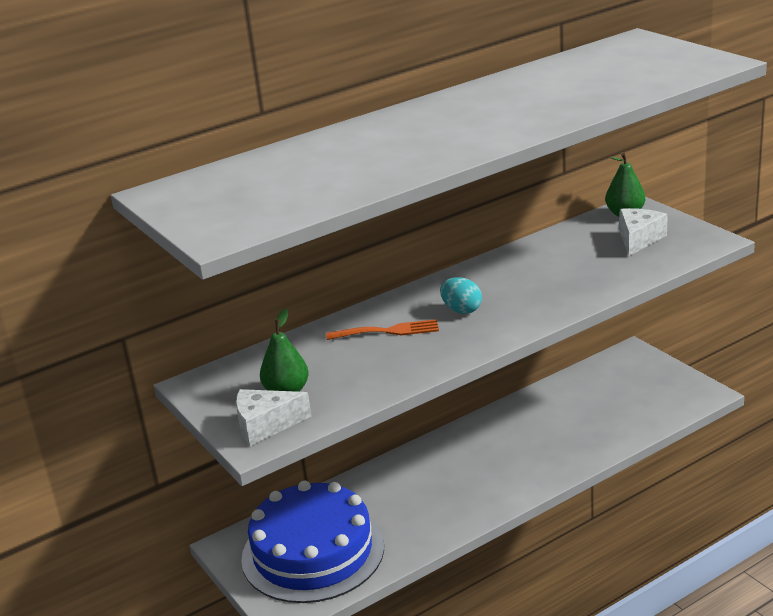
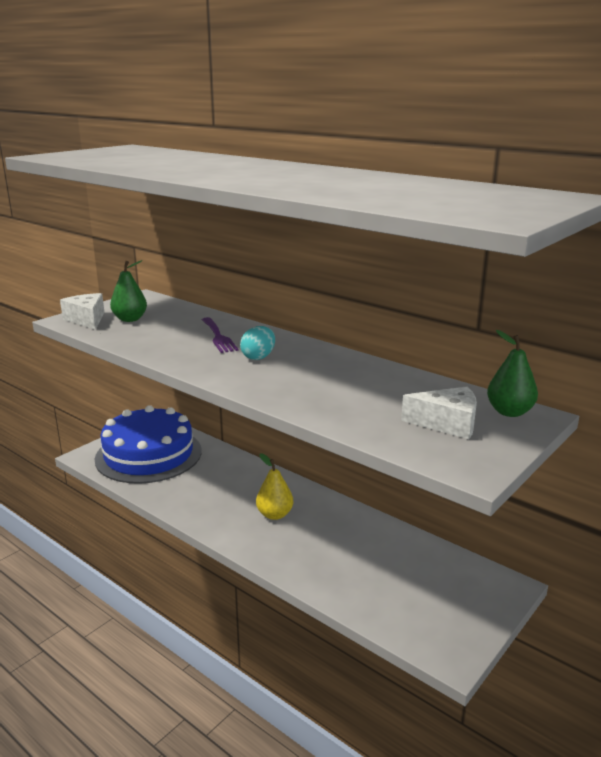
camera: 70 degrees right, 5 degrees down
orange fork [326,319,439,340] -> purple fork [202,317,239,353]
none -> yellow pear [256,453,293,520]

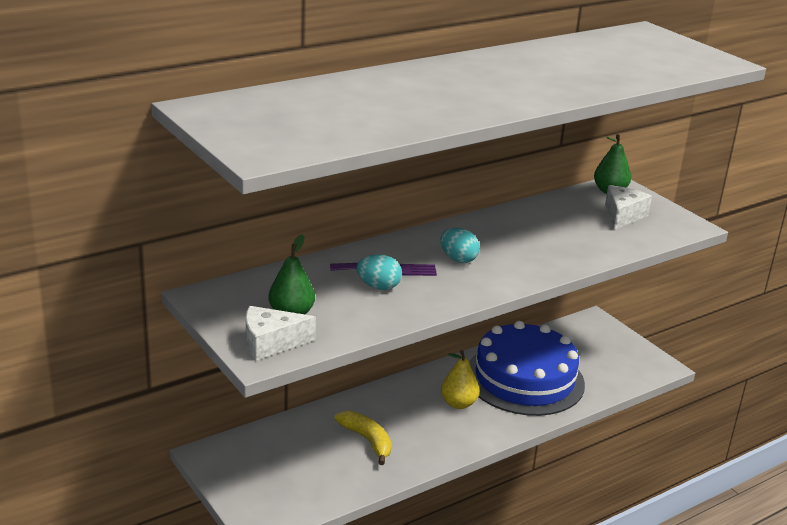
camera: 75 degrees left, 5 degrees up
blue cake [95,405,202,484] -> blue cake moved to [469,321,585,416]
none -> yellow banana [334,410,392,465]
none -> turquoise egg [356,255,402,290]

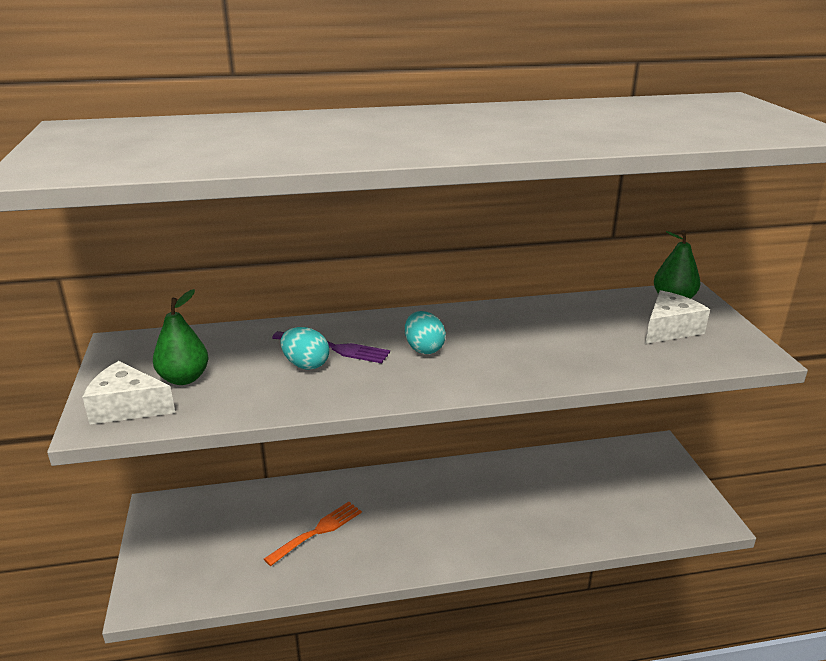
camera: 25 degrees right, 0 degrees up
yellow banana [334,410,392,465] -> orange fork [264,502,362,566]
yellow pear [441,350,479,409] -> none
blue cake [469,321,585,416] -> none

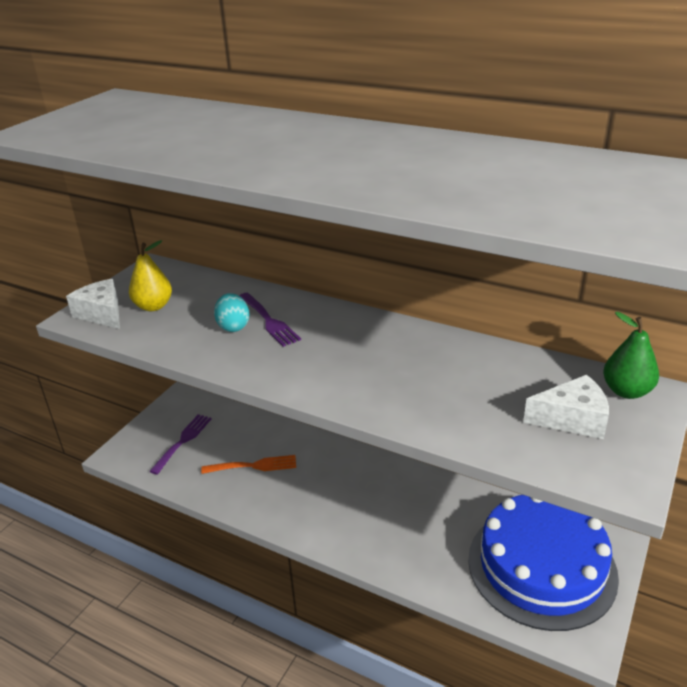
camera: 40 degrees right, 5 degrees up
green pear [153,289,209,385] -> yellow pear [129,240,172,311]
turquoise egg [405,311,446,354] -> none
none -> purple fork [149,414,212,475]
none -> blue cake [468,495,619,631]

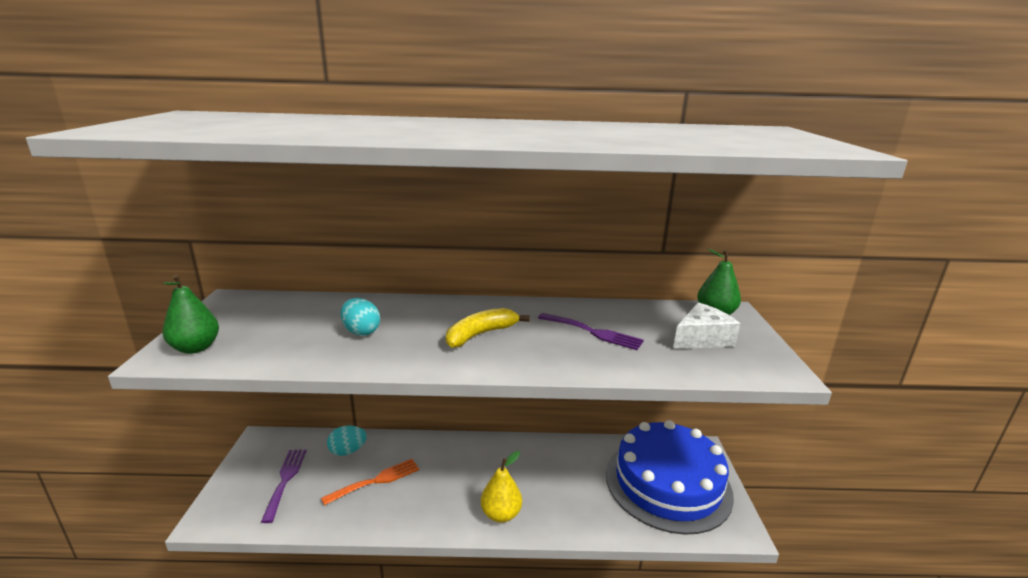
camera: 30 degrees left, 10 degrees down
white cheese [66,279,120,329] -> green pear [163,274,219,354]
yellow pear [129,240,172,311] -> yellow pear moved to [481,451,522,523]
purple fork [239,293,301,347] -> purple fork moved to [538,313,644,350]
none -> turquoise egg [327,425,367,456]
none -> yellow banana [446,308,530,348]

